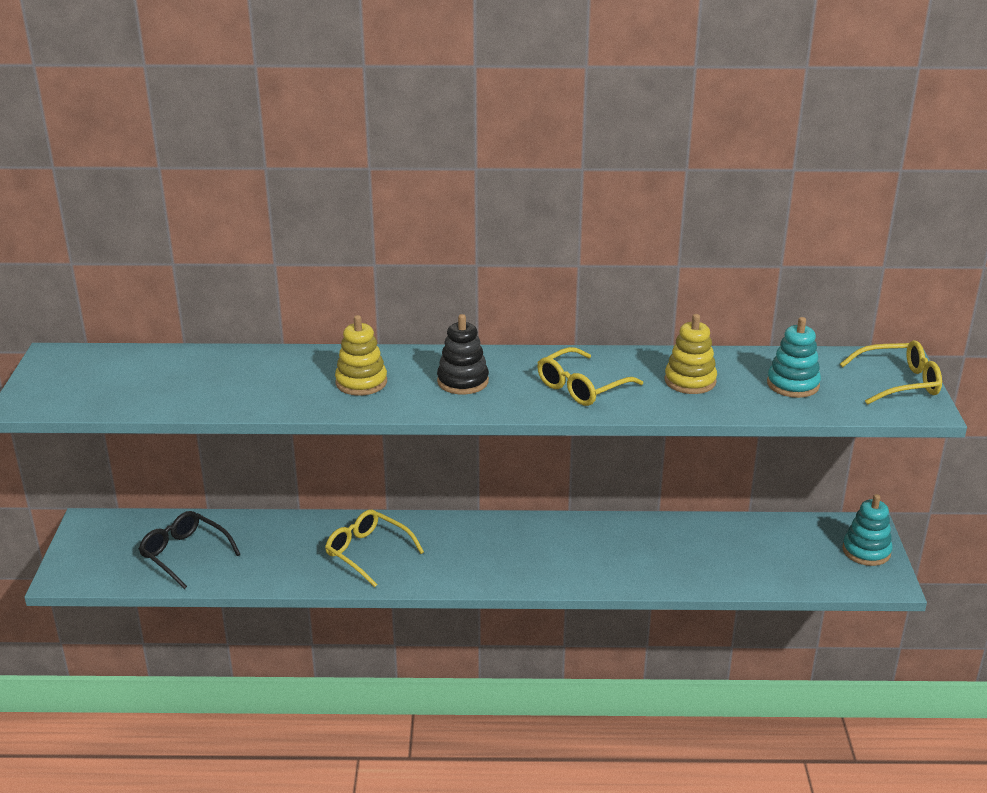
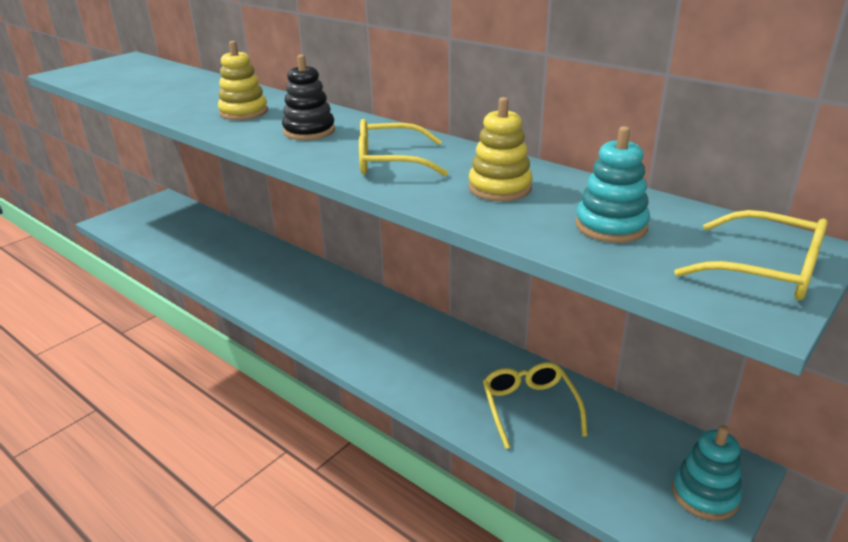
camera: 40 degrees right, 0 degrees up
black glasses [139,511,240,589] -> none
yellow glasses [325,509,424,587] -> yellow glasses moved to [483,362,588,449]

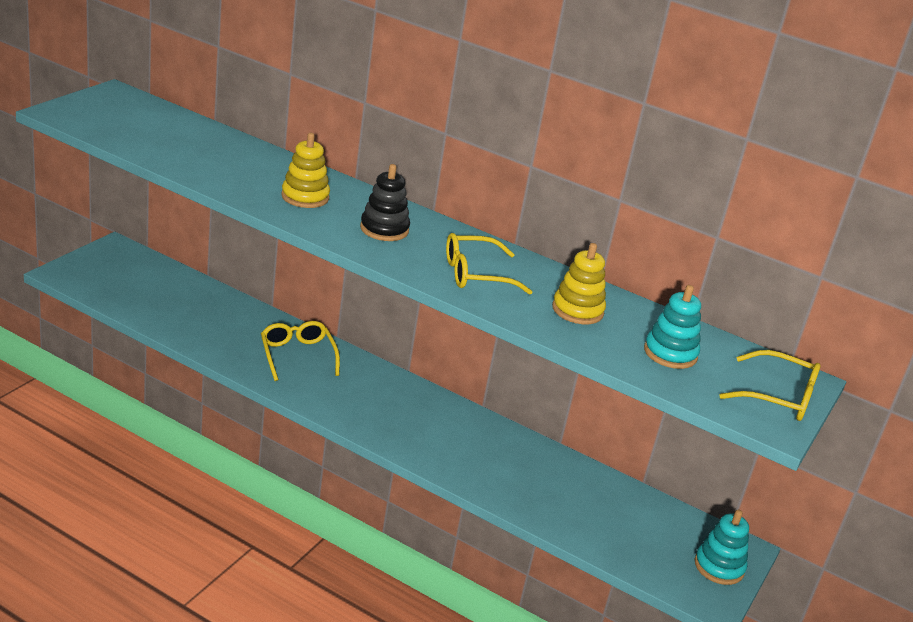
camera: 15 degrees left, 0 degrees up
yellow glasses [483,362,588,449] -> yellow glasses moved to [261,321,340,381]

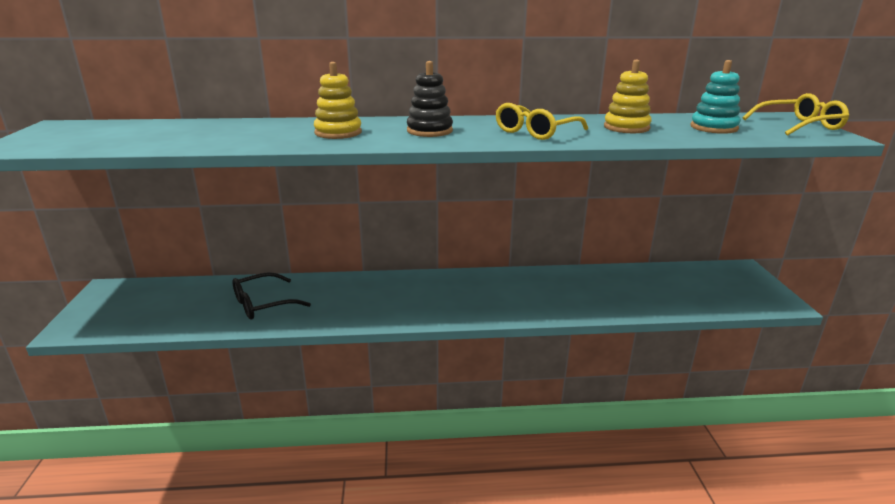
camera: 30 degrees left, 5 degrees down
yellow glasses [261,321,340,381] -> none
turquoise stacking toy [695,510,749,585] -> none
none -> black glasses [232,272,311,319]

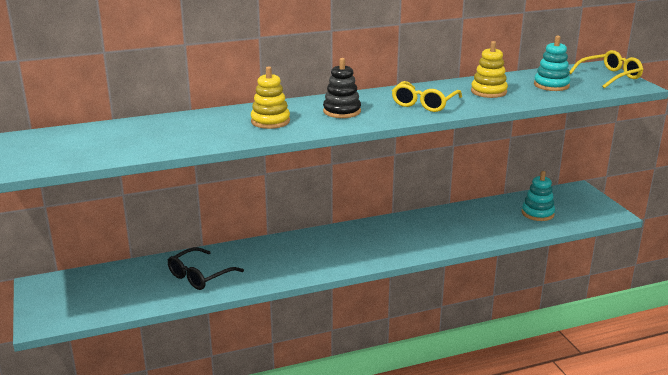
camera: 15 degrees left, 0 degrees up
none -> turquoise stacking toy [522,171,555,221]

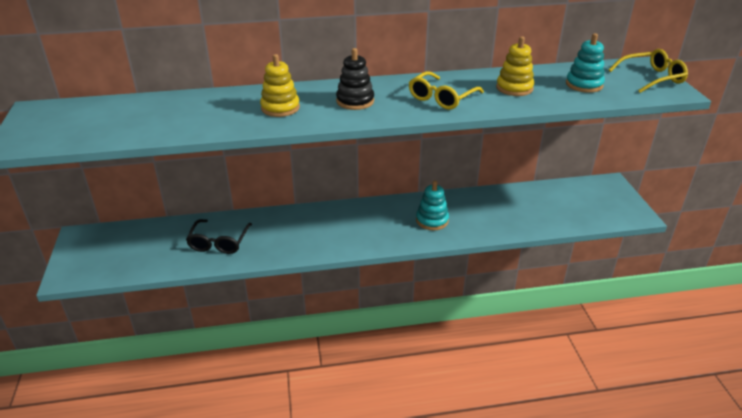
camera: 10 degrees right, 10 degrees up
black glasses [168,247,244,290] -> black glasses turned 45 degrees counterclockwise [186,219,252,254]
turquoise stacking toy [522,171,555,221] -> turquoise stacking toy moved to [416,181,449,230]

